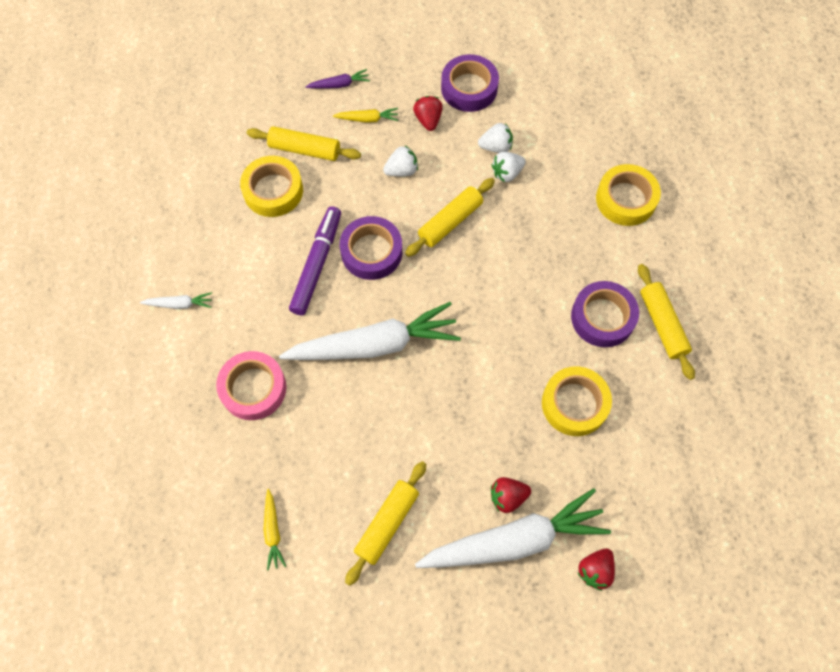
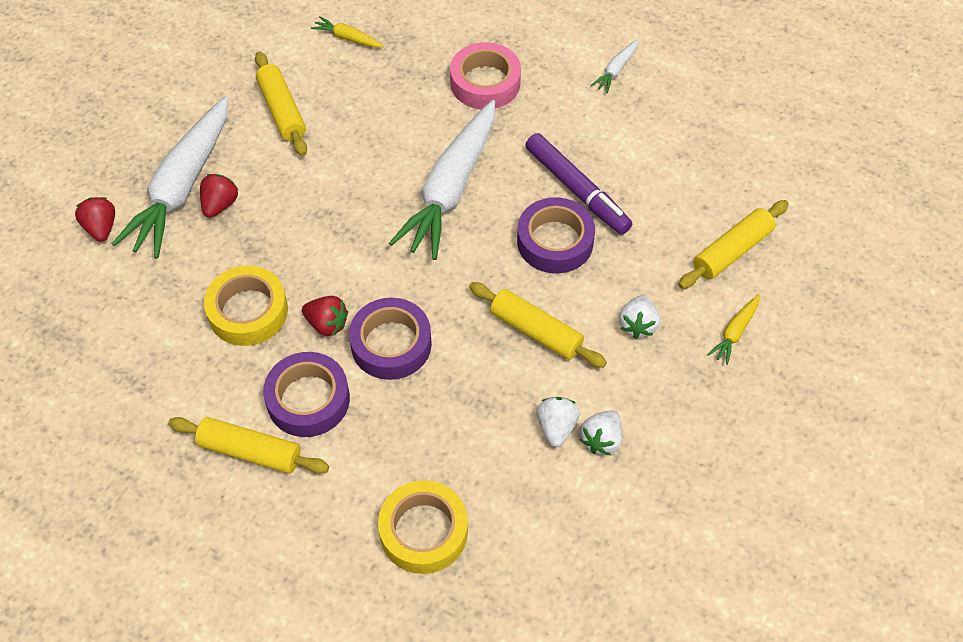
camera: 125 degrees right, 10 degrees down
yellow tape [240,156,303,217] -> none
purple carrot [305,69,370,89] -> none
yellow rolling pin [405,178,495,257] -> yellow rolling pin turned 45 degrees counterclockwise [469,282,607,368]
red strawberry [413,96,443,131] -> red strawberry moved to [302,296,348,336]
purple tape [441,54,499,112] -> purple tape moved to [349,298,432,380]

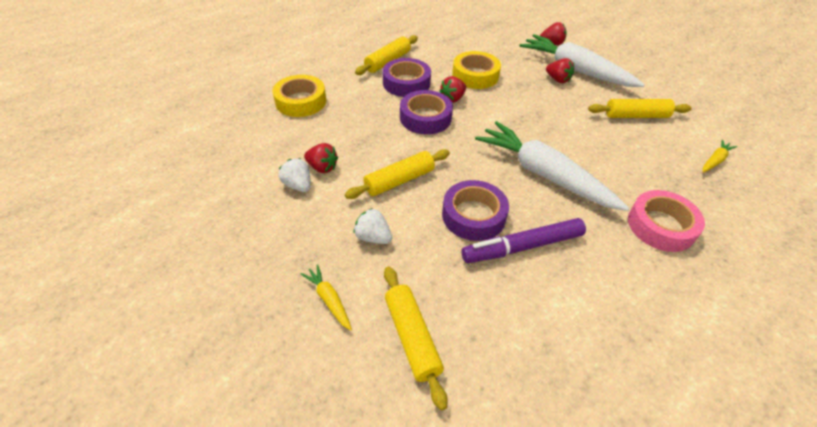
camera: 110 degrees right, 10 degrees down
white strawberry [536,397,579,447] -> red strawberry [304,143,338,173]
white carrot [591,39,638,93] -> none

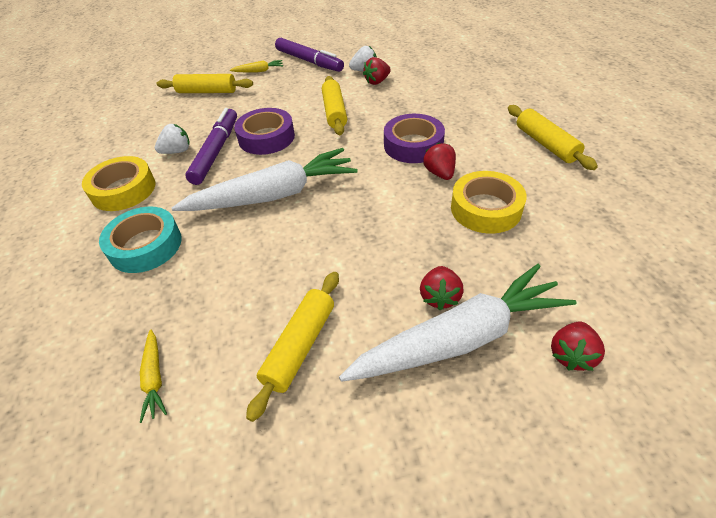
camera: 120 degrees right, 0 degrees up
yellow tape [272,75,326,117] -> yellow tape moved to [82,156,155,211]
white strawberry [354,208,392,244] -> white strawberry moved to [155,124,190,154]
purple tape [383,58,431,97] -> none
red strawberry [546,58,574,83] -> red strawberry turned 60 degrees counterclockwise [420,266,464,310]
pink tape [628,190,705,252] -> turquoise tape [99,207,182,273]
none -> purple marker [275,38,344,72]

